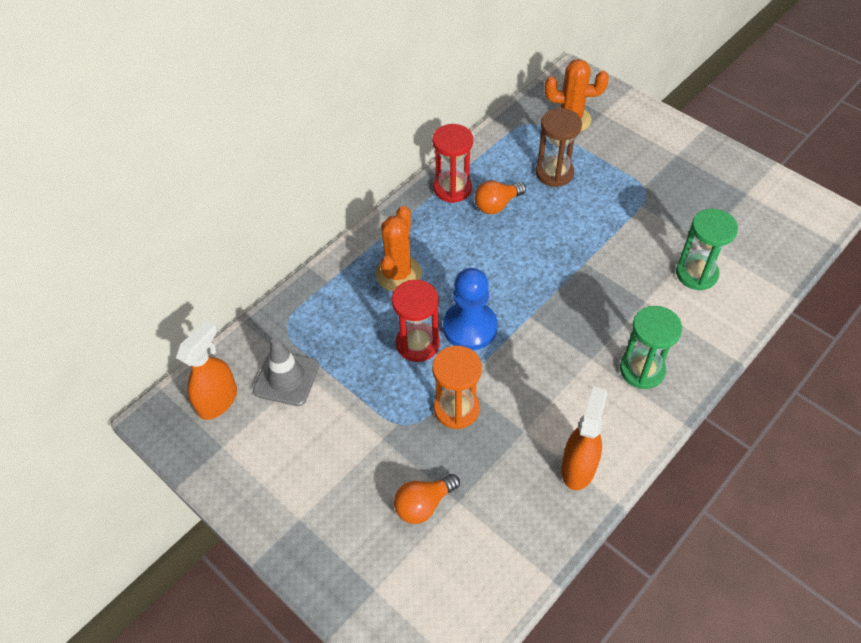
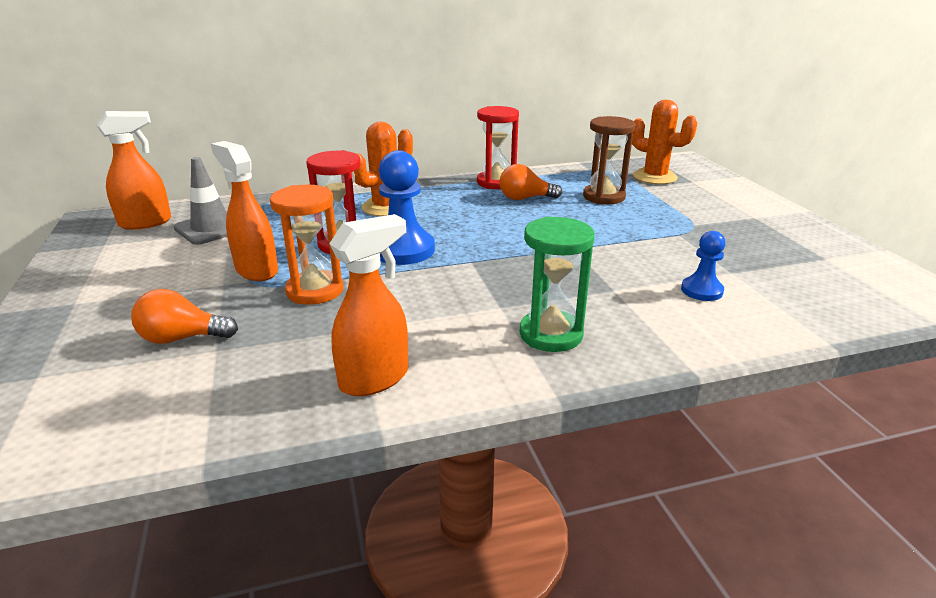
camera: 30 degrees right, 25 degrees down
green hourglass [676,208,738,290] -> blue pawn [681,231,726,301]
none -> orange spray bottle [211,141,278,281]

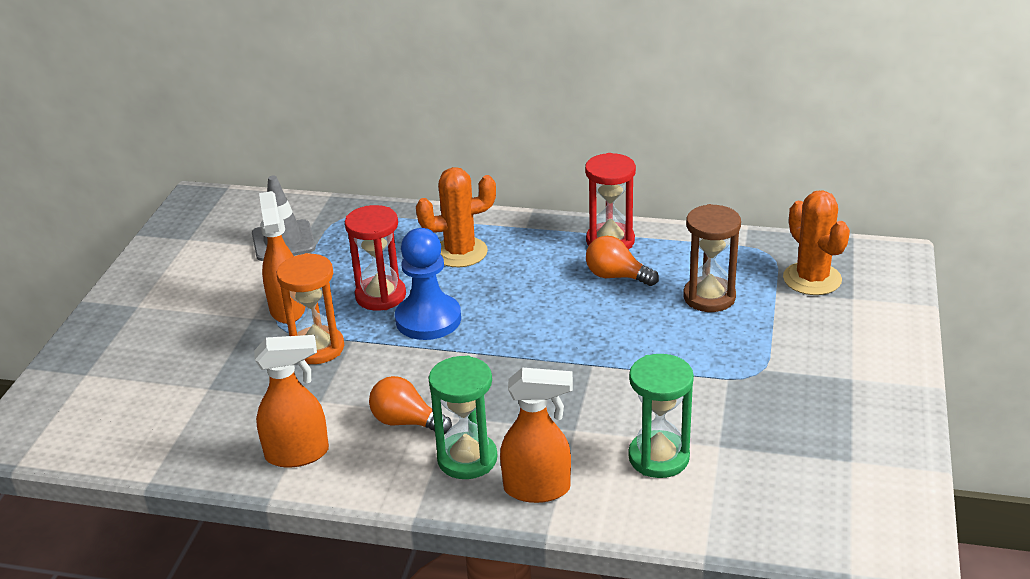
camera: 30 degrees right, 5 degrees up
orange spray bottle [97,111,171,230] -> orange spray bottle moved to [500,368,573,503]
orange light bulb [131,289,238,344] -> orange light bulb moved to [369,376,452,434]
blue pawn [681,231,726,301] -> green hourglass [628,354,694,478]

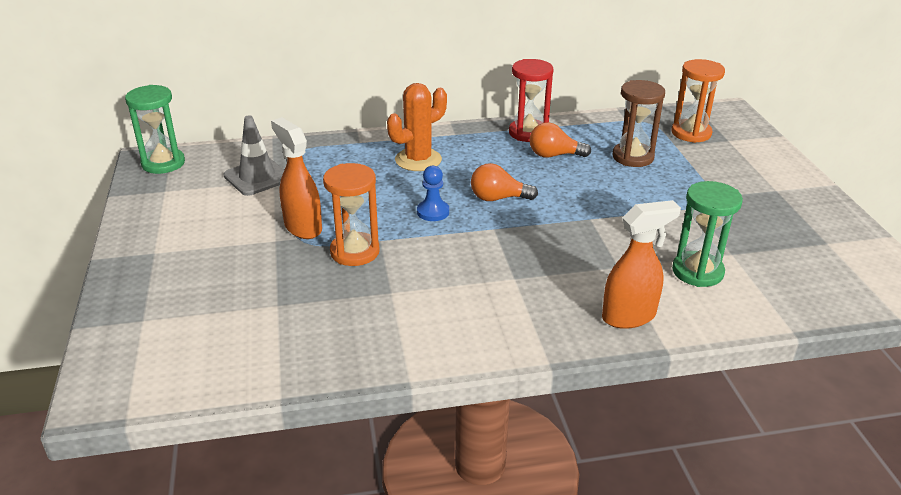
camera: 25 degrees left, 0 degrees up
orange spray bottle [254,335,329,467] -> none
red hourglass [345,205,406,310] -> none
orange light bulb [369,376,452,434] -> orange light bulb moved to [471,163,538,201]
blue pawn [395,228,461,340] -> blue pawn [417,166,449,221], size x0.57
green hourglass [429,356,497,479] -> green hourglass moved to [125,85,185,174]
orange cactus [783,190,850,295] -> orange hourglass [672,59,725,143]

